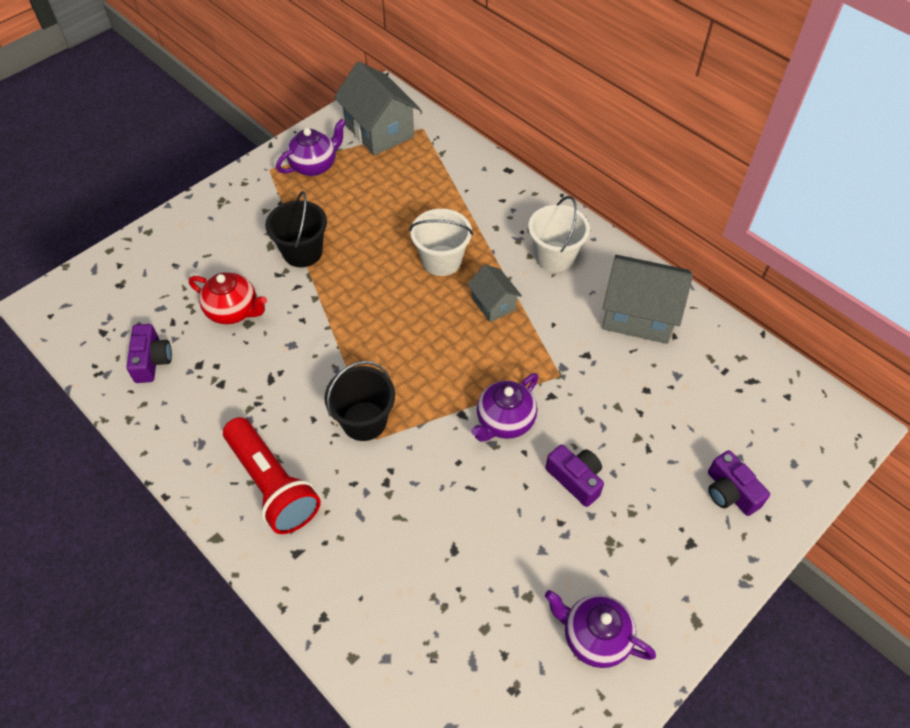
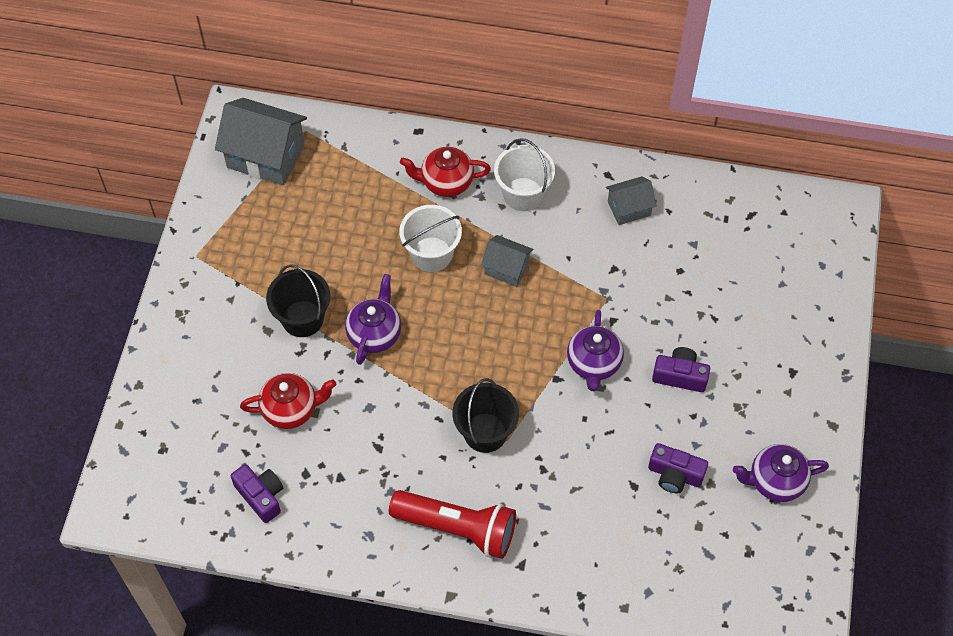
camera: 35 degrees left, 5 degrees up
purple teapot [276,119,346,176] -> purple teapot moved to [345,274,401,365]
grey house [602,255,693,344] -> grey house [606,176,657,225], size x0.55
purple camera [708,450,770,516] -> purple camera moved to [648,443,708,493]
none -> red teapot [400,146,491,197]

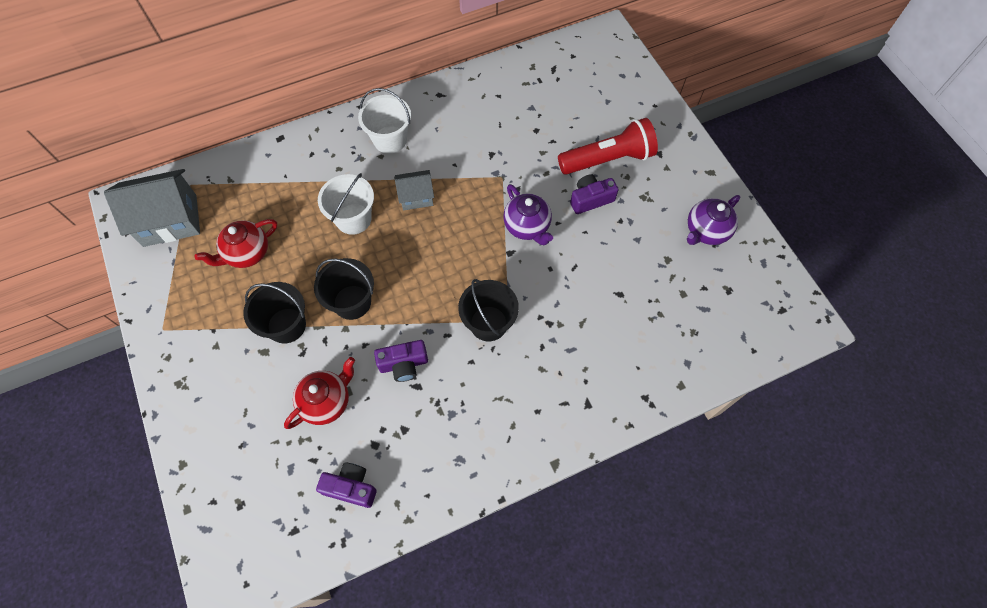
camera: 35 degrees left, 5 degrees up
purple teapot [345,274,401,365] -> black bucket [314,258,374,320]
red flashlight [389,490,516,559] -> red flashlight moved to [558,118,658,175]
red teapot [400,146,491,197] -> red teapot moved to [194,219,277,268]
grey house [606,176,657,225] -> none
purple camera [648,443,708,493] -> purple camera moved to [374,340,428,382]

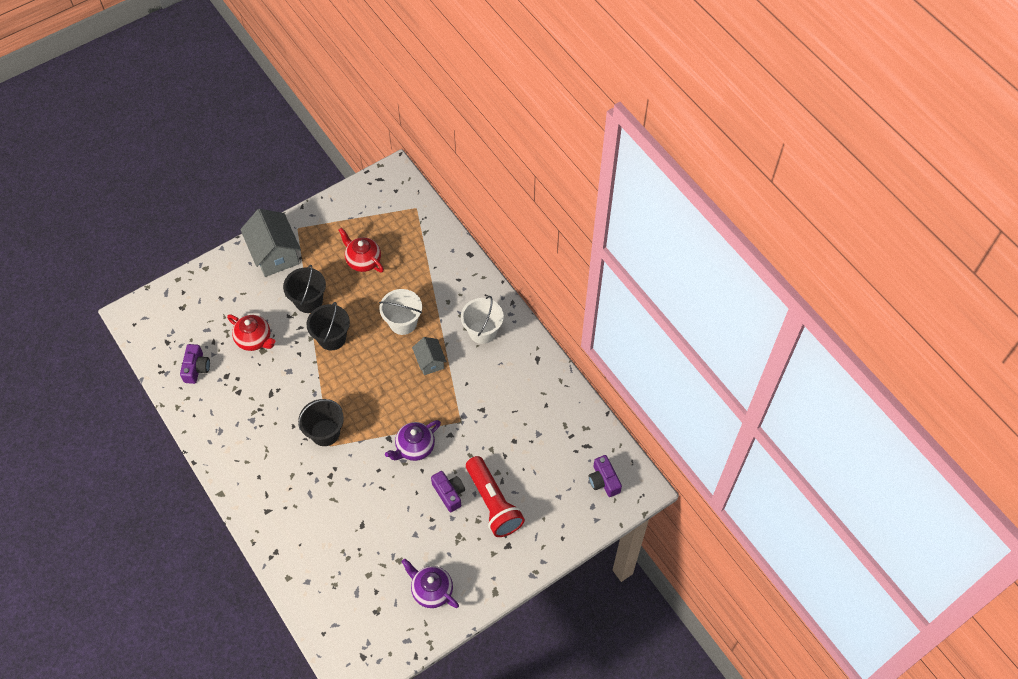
camera: 80 degrees right, 5 degrees down
grey house [104,169,200,247] -> grey house moved to [240,209,301,277]
purple camera [374,340,428,382] -> purple camera moved to [589,455,622,497]

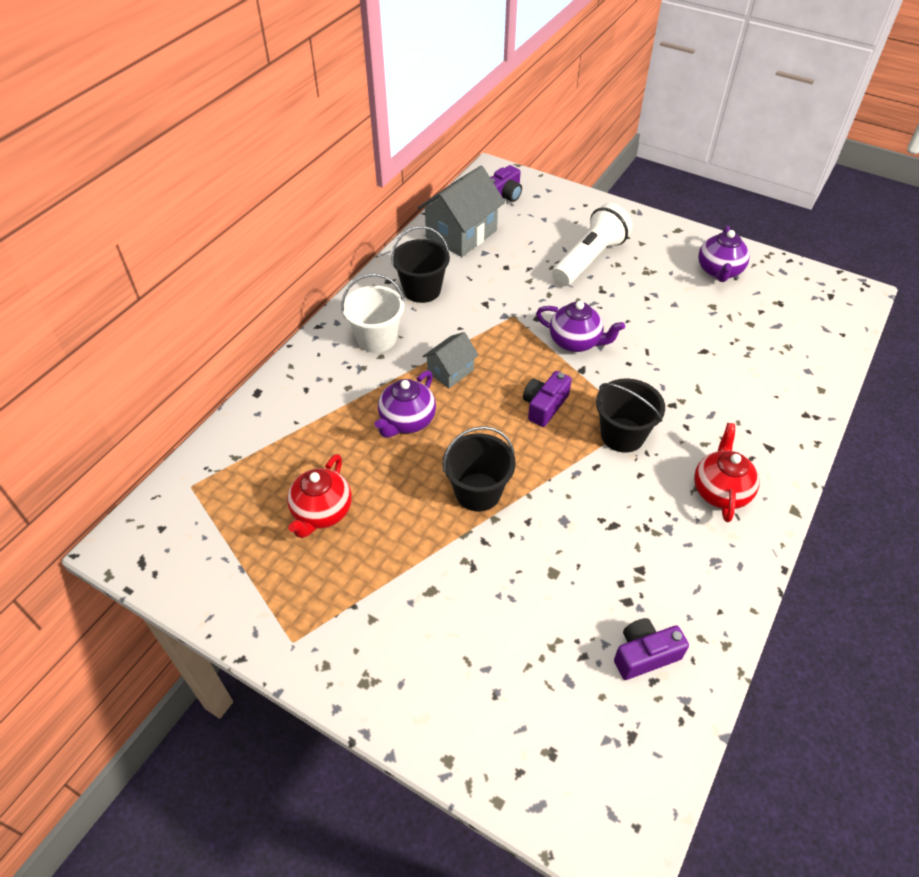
camera: 115 degrees left, 10 degrees down
red teapot [227,314,275,351] -> red teapot moved to [694,423,760,523]
grey house [240,209,301,277] -> grey house moved to [418,166,505,257]
black bucket [283,264,326,313] -> black bucket moved to [391,226,450,303]
white bucket [379,289,422,335] -> purple teapot [374,371,436,438]
purple camera [431,471,465,512] -> purple camera moved to [523,371,572,427]
red flashlight [466,456,525,537] -> white flashlight [552,203,632,286]

